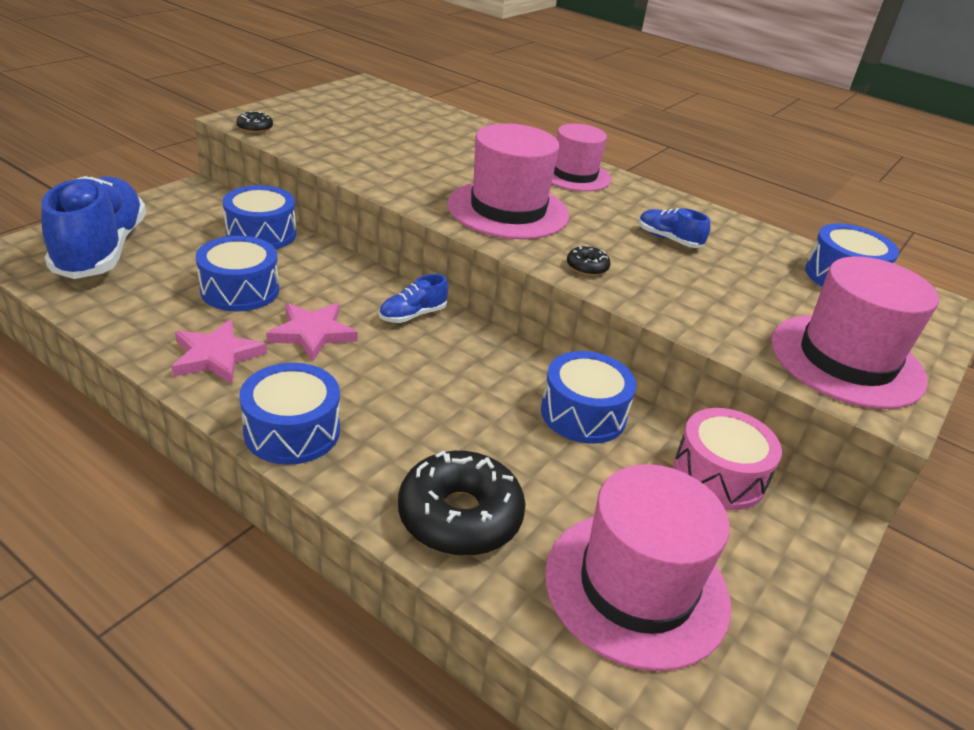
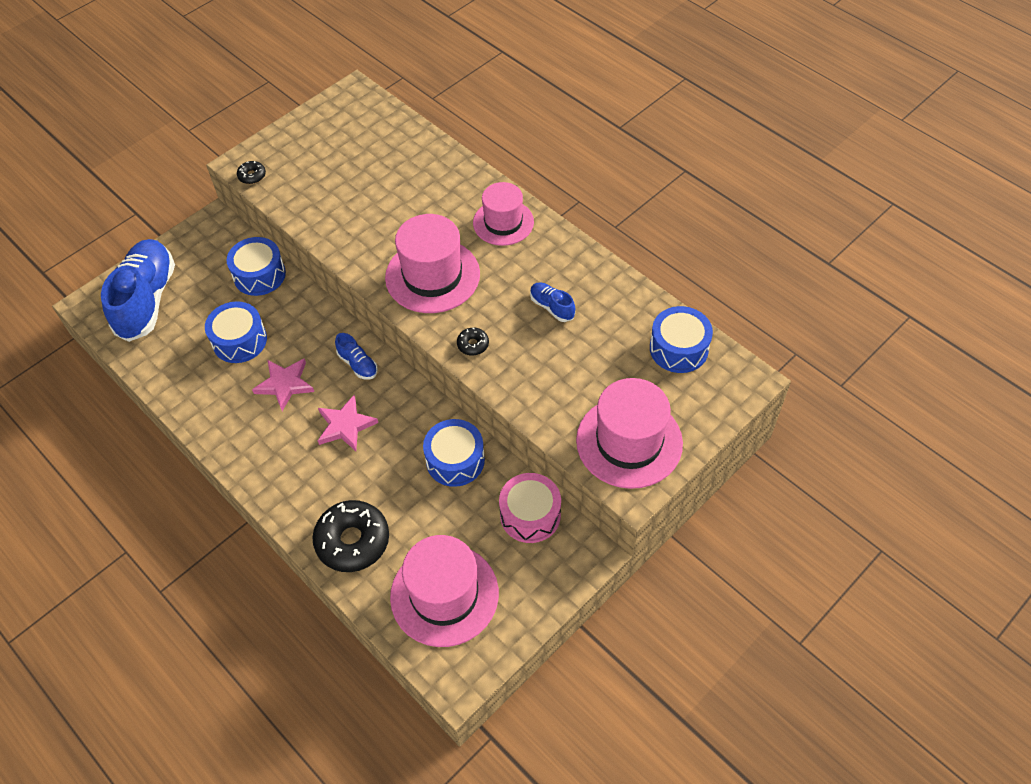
camera: 15 degrees right, 20 degrees up
pink star [171,319,267,384] -> pink star moved to [318,395,378,451]
blue drum [239,363,340,465] -> none
blue shoe [379,274,448,323] -> blue shoe turned 105 degrees counterclockwise [335,333,378,380]

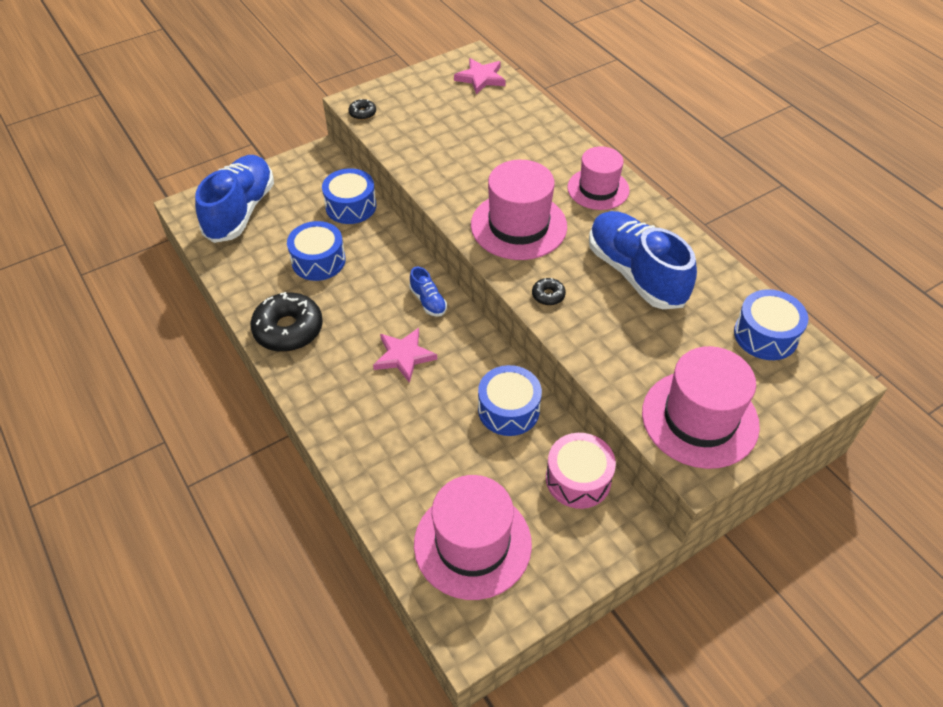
camera: 10 degrees right, 5 degrees down
pink star [252,358,314,411] -> pink star moved to [454,58,506,95]
black donut [312,500,389,572] -> black donut moved to [250,292,323,352]
blue shoe [530,282,575,322] -> blue shoe [589,211,697,309], size x2.27

